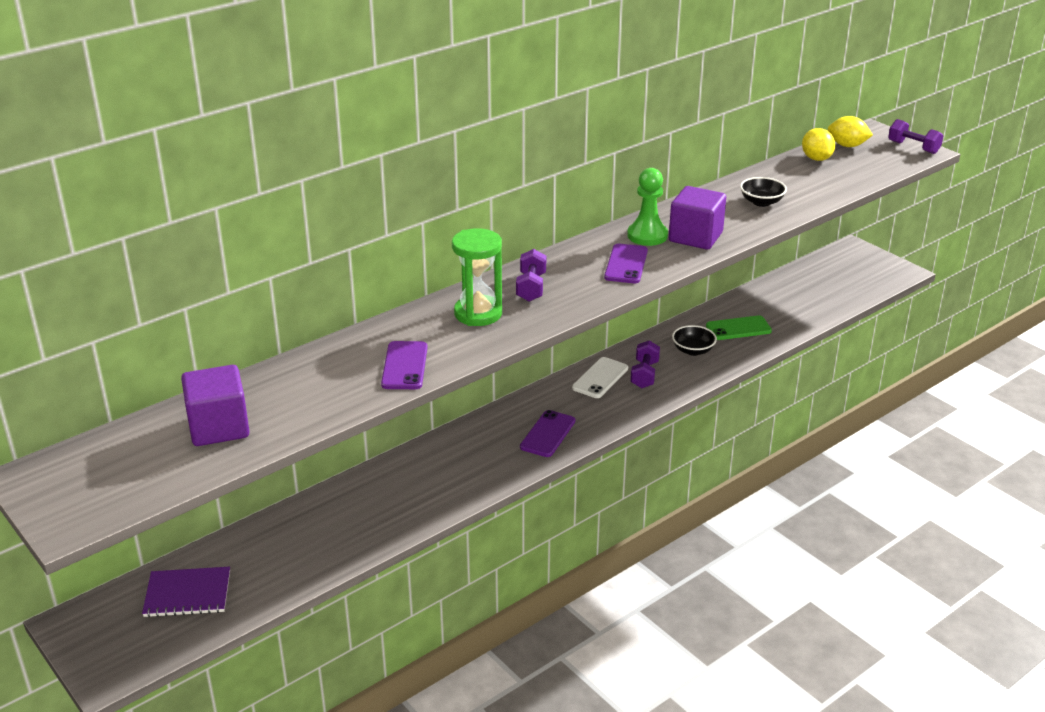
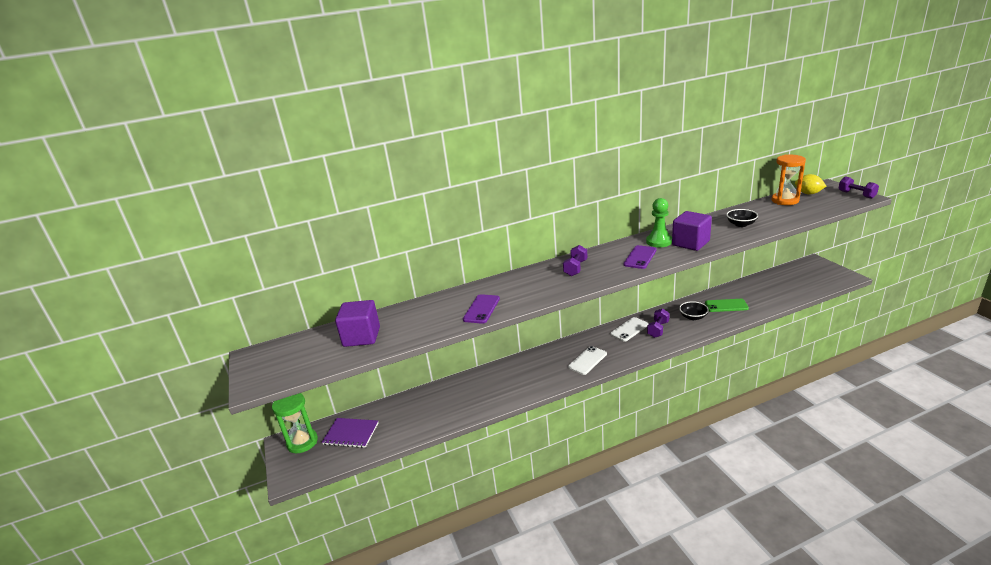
camera: 20 degrees right, 5 degrees down
green hourglass [452,228,502,326] -> green hourglass moved to [272,393,318,453]
purple phone [520,410,575,457] -> white phone [568,346,607,375]
yellow lemon [802,128,835,161] -> orange hourglass [772,155,806,205]

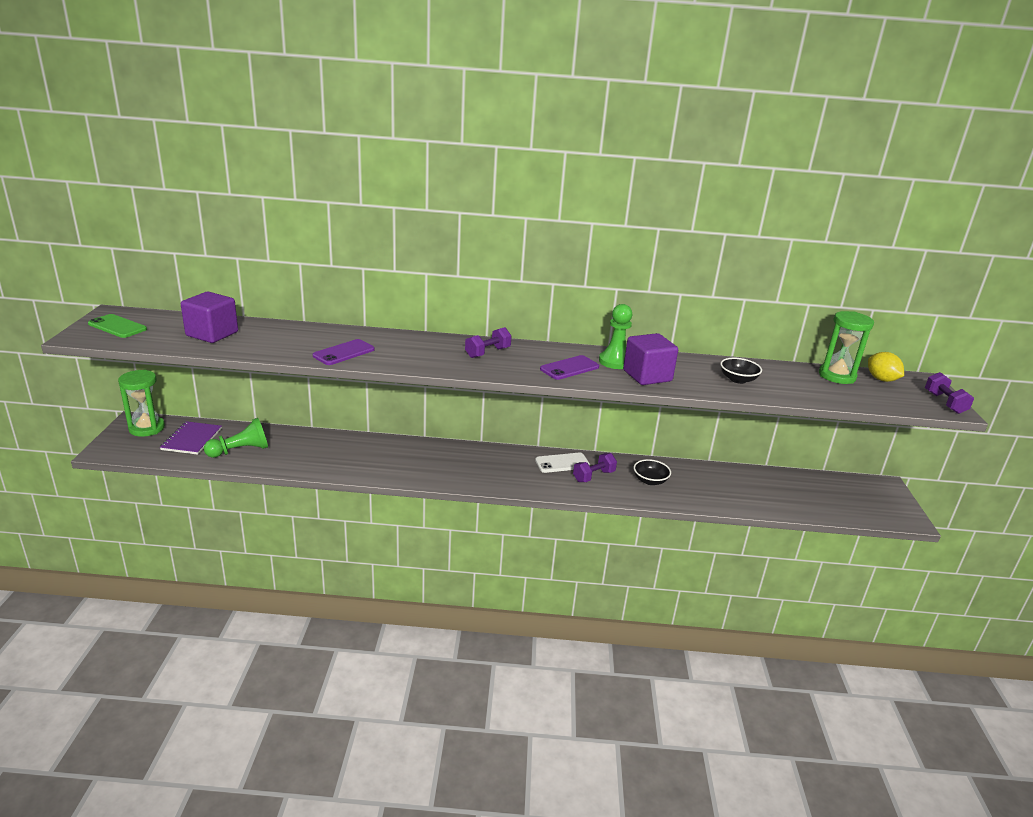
camera: 20 degrees right, 0 degrees up
purple notebook [322,418,378,448] -> purple notebook turned 60 degrees clockwise [160,421,222,455]
white phone [568,346,607,375] -> none
green phone [705,299,749,312] -> green phone moved to [88,314,147,338]
orange hourglass [772,155,806,205] -> green hourglass [819,311,874,384]
none -> green pawn [204,418,268,458]

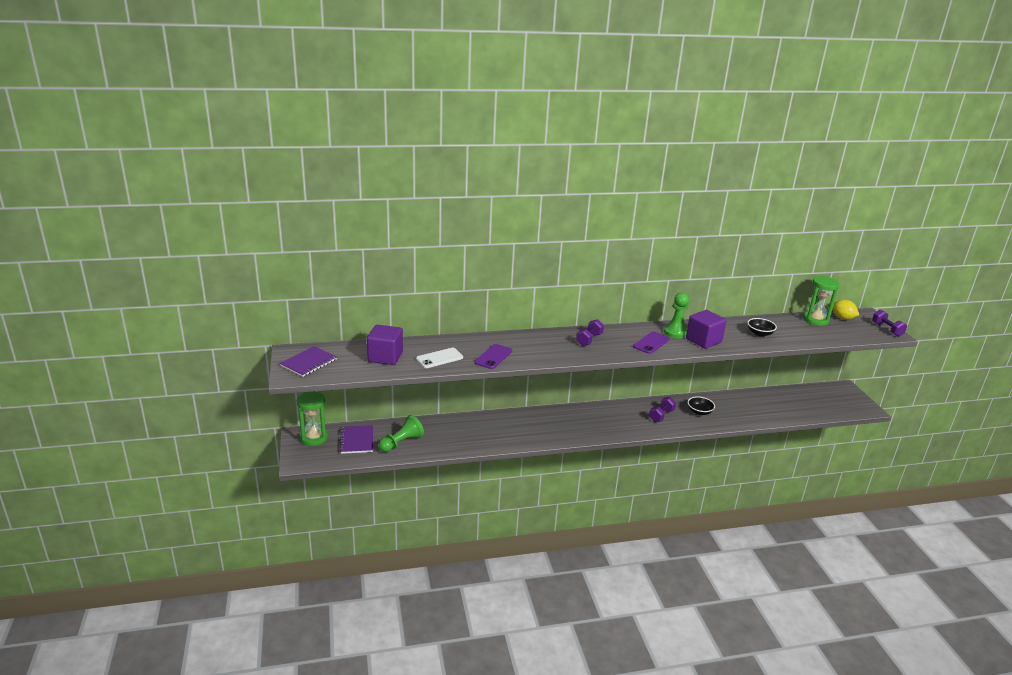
camera: 15 degrees left, 0 degrees up
green phone [88,314,147,338] -> purple notebook [280,346,337,377]
white phone [535,453,590,473] -> white phone moved to [416,348,463,368]

